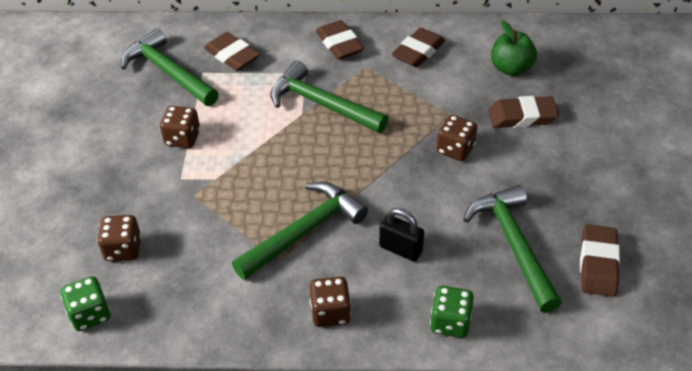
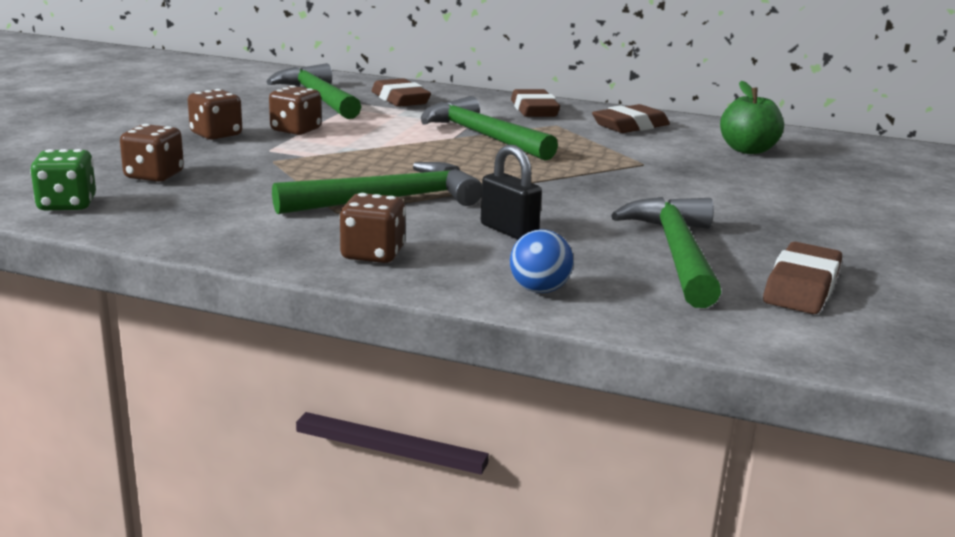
camera: 15 degrees right, 25 degrees down
green dice [430,286,474,338] -> blue ball [510,229,574,293]
brown dice [436,115,477,161] -> brown dice moved to [188,89,242,140]
brown eraser [488,96,559,128] -> none

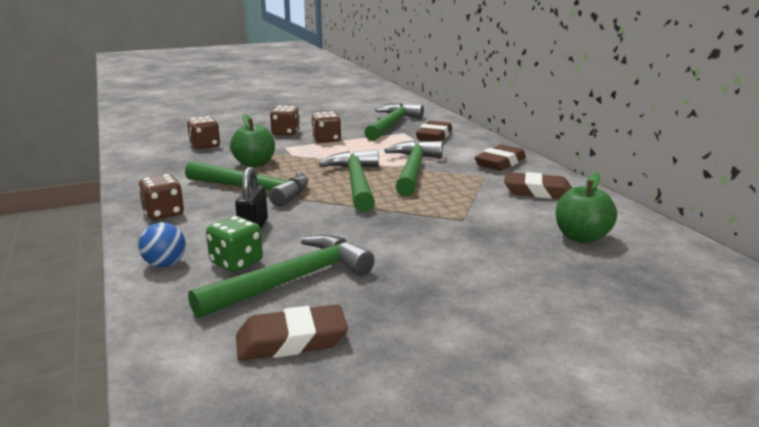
camera: 50 degrees right, 0 degrees up
green dice [30,149,96,210] -> green dice moved to [206,216,263,272]
none -> green apple [230,114,275,167]
none -> green hammer [319,149,379,212]

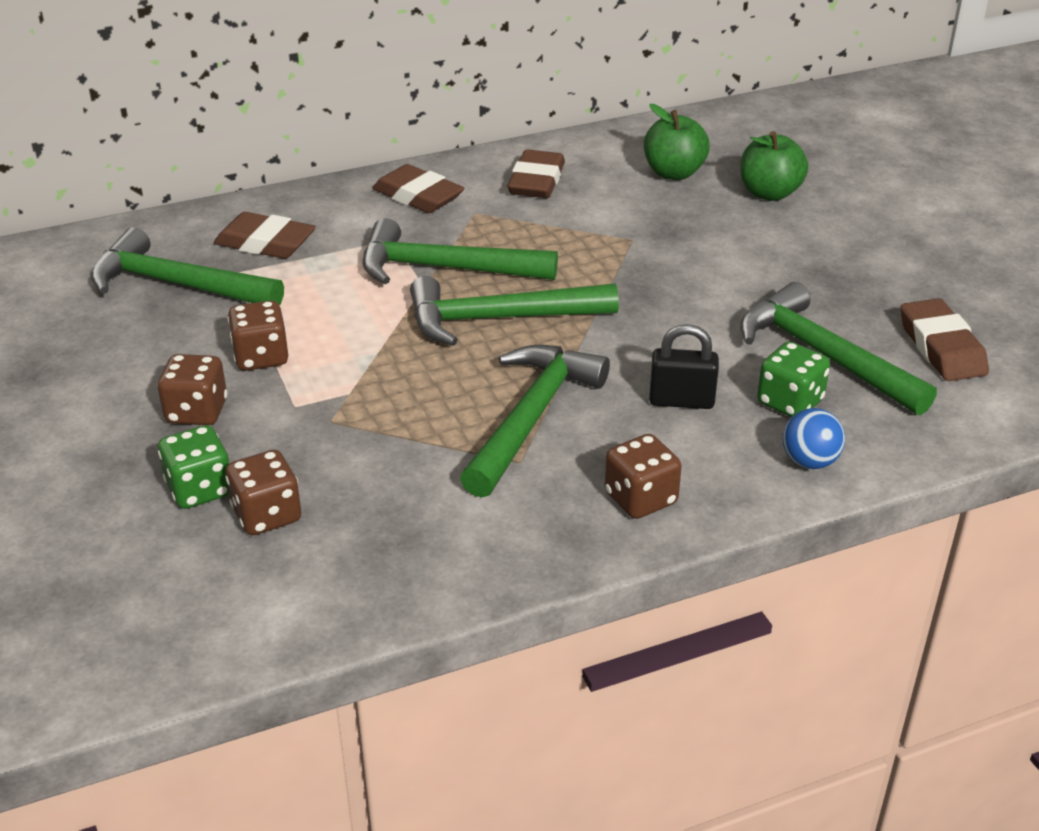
camera: 90 degrees left, 15 degrees up
green apple [230,114,275,167] -> green apple moved to [740,131,808,201]
none -> green dice [158,425,229,509]

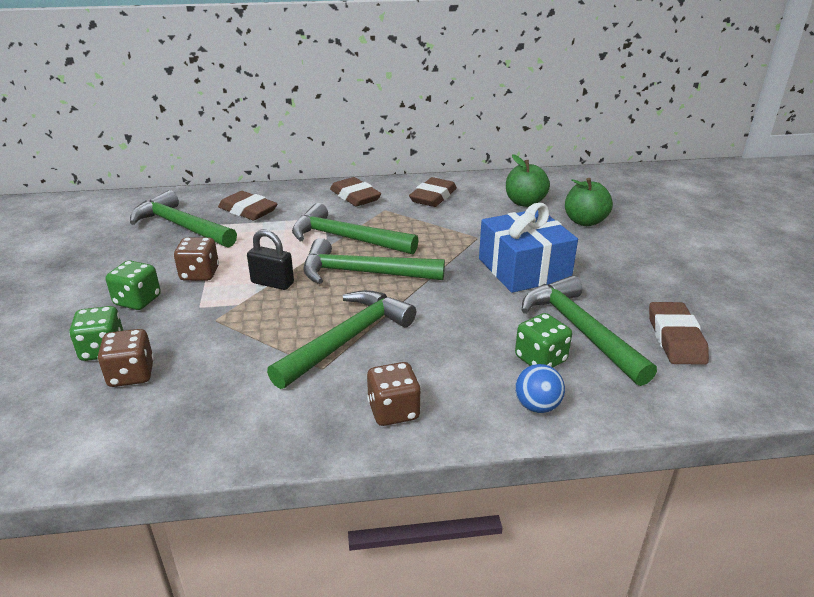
camera: 15 degrees right, 5 degrees down
brown dice [157,354,227,425] -> green dice [106,260,161,310]
black padlock [649,324,719,409] -> black padlock moved to [247,230,294,290]
none -> blue gift [479,203,578,293]

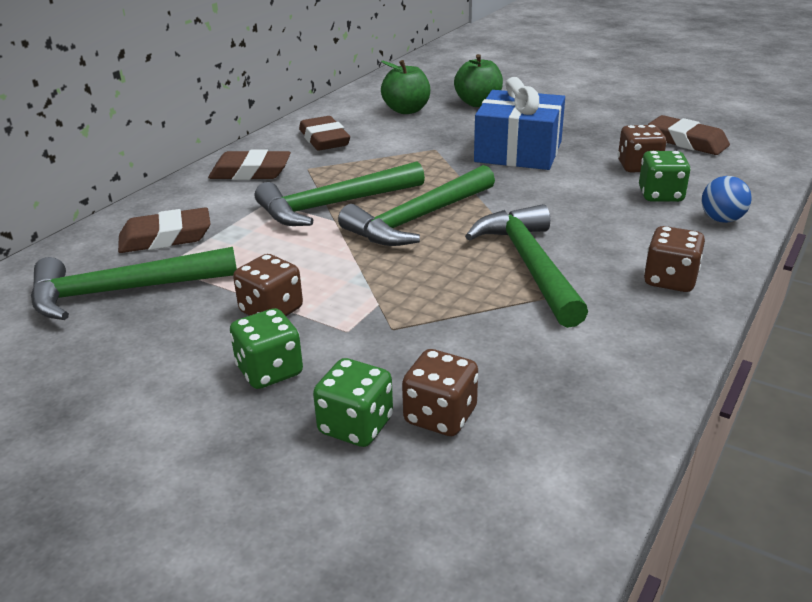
camera: 50 degrees left, 0 degrees up
black padlock [247,230,294,290] -> none
green hammer [522,275,657,386] -> brown dice [618,125,667,172]

